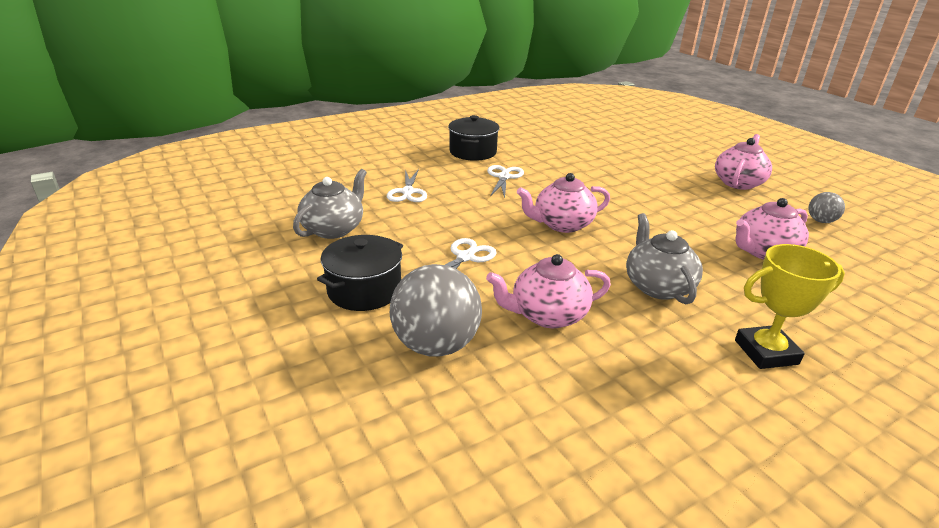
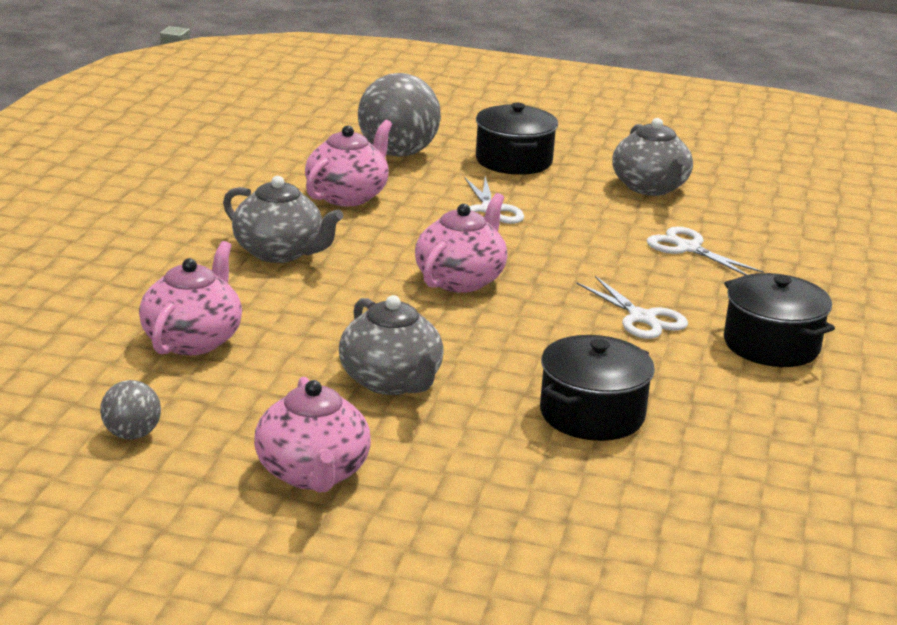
camera: 135 degrees right, 5 degrees down
yellow trophy [735,244,845,369] -> none
none -> grey teapot [339,295,444,395]
none -> black pot [540,335,655,441]

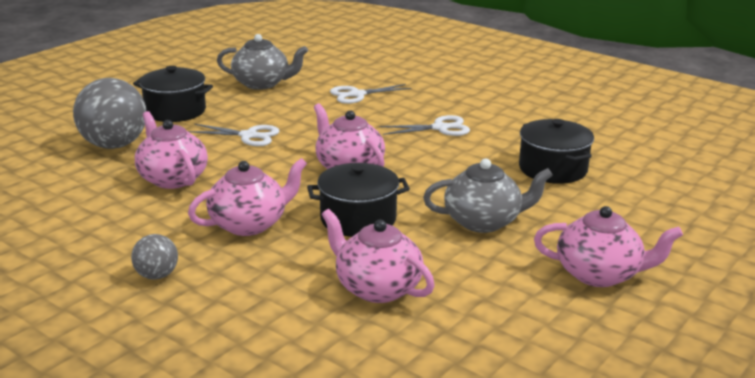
camera: 65 degrees left, 0 degrees up
grey ball [100,380,161,440] -> grey ball moved to [131,234,178,280]
grey teapot [223,176,343,263] -> pink teapot [188,158,307,236]
black pot [724,273,835,367] -> black pot moved to [307,163,410,237]

